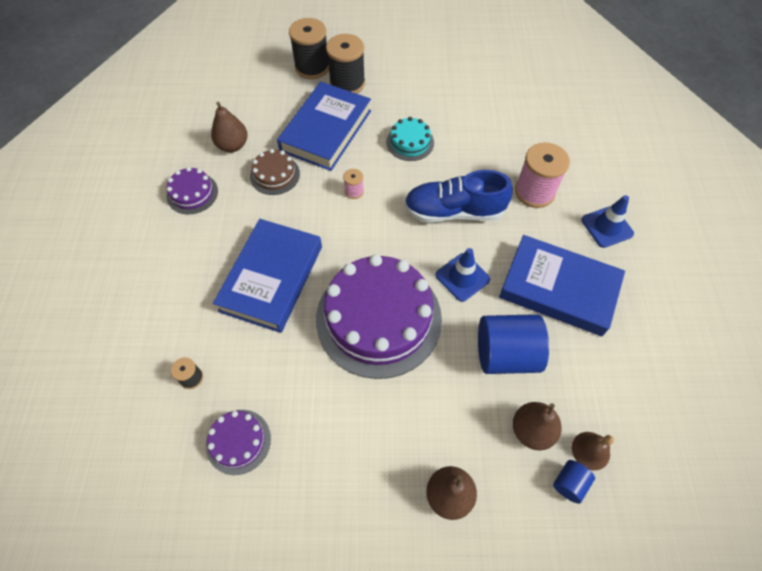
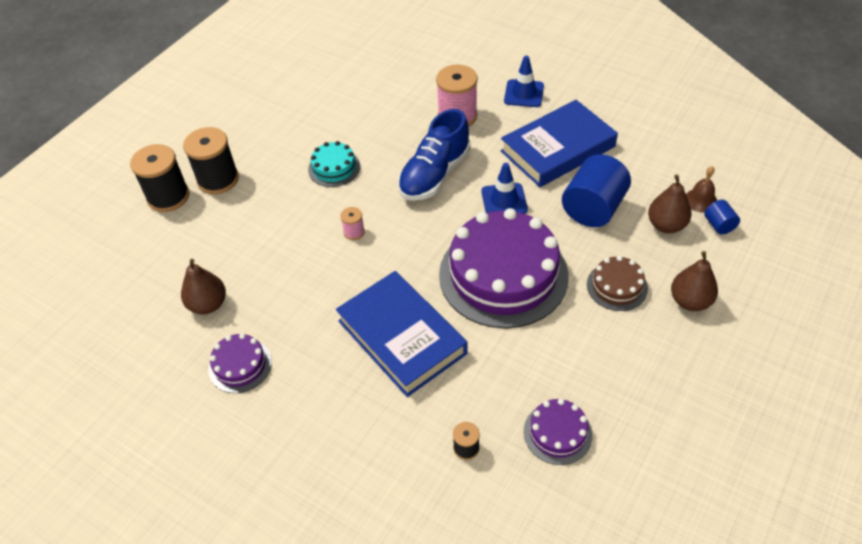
camera: 55 degrees left, 10 degrees down
brown cake [250,149,300,195] -> brown cake moved to [587,256,648,311]
blue book [277,82,371,171] -> none

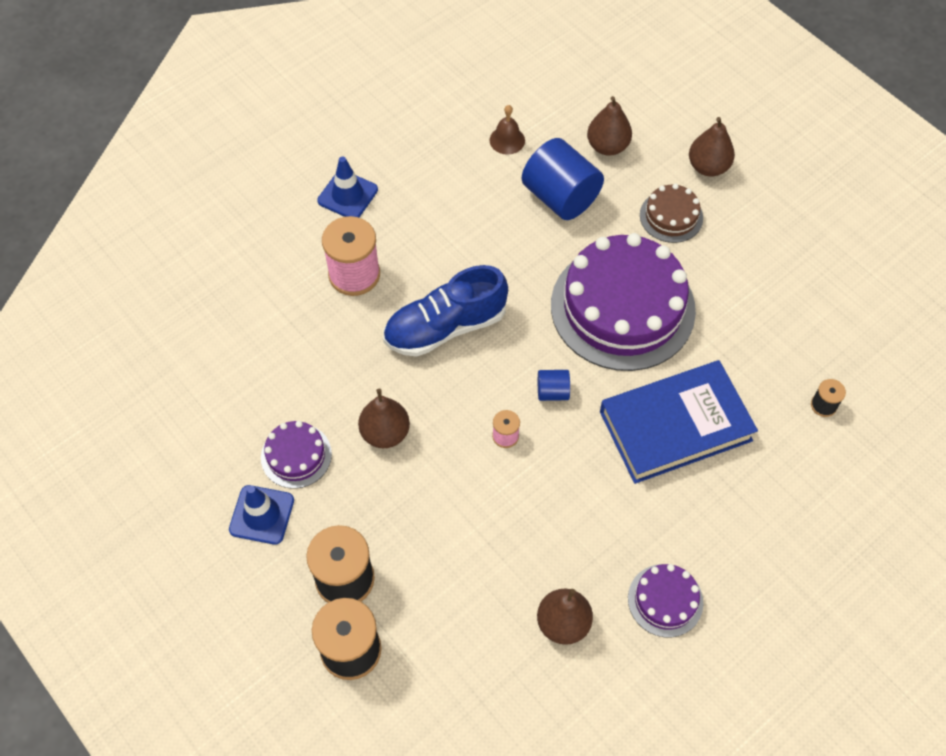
camera: 75 degrees left, 10 degrees up
turquoise cake [308,141,360,187] -> brown pear [358,389,410,448]
blue shoe [398,109,471,201] -> blue shoe turned 105 degrees clockwise [383,265,508,357]
blue traffic cone [481,163,528,214] -> blue traffic cone moved to [229,485,294,545]
blue book [501,100,618,187] -> none
purple cake [524,398,592,465] -> purple cake moved to [261,421,332,489]
brown bell [686,166,717,213] -> brown bell moved to [489,105,525,155]
blue cylinder [704,200,740,235] -> blue cylinder moved to [538,370,570,401]

